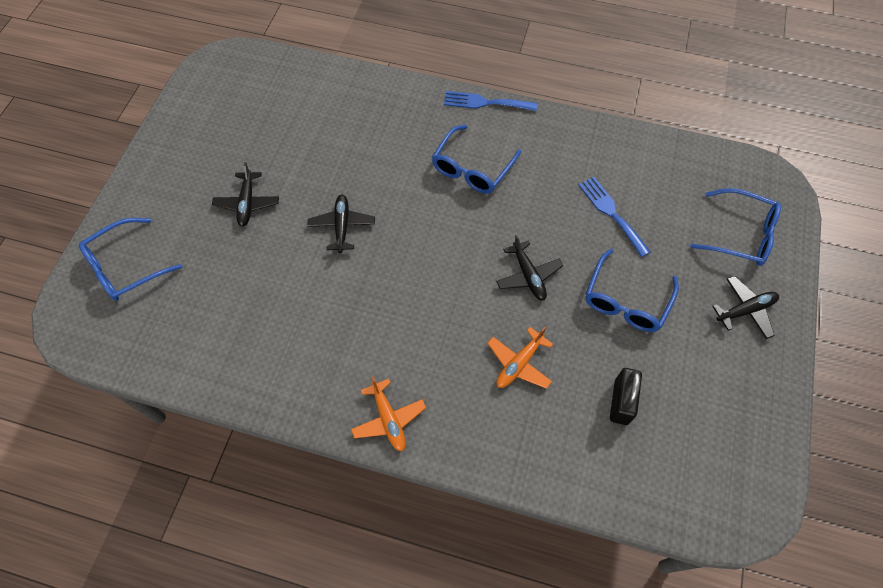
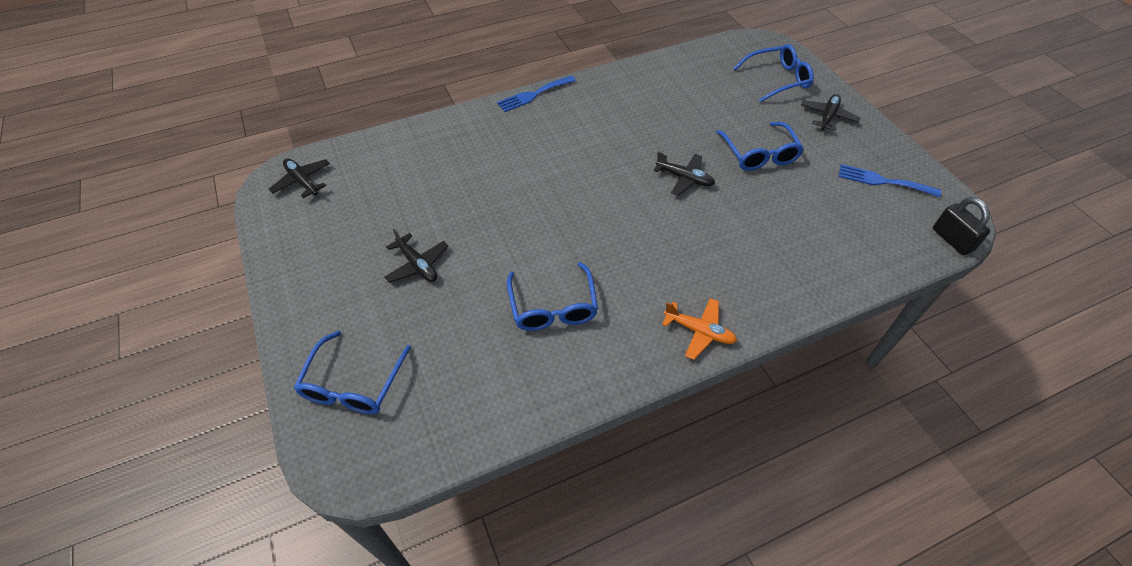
camera: 40 degrees left, 10 degrees down
black plane [307,195,375,253] -> black plane moved to [269,158,330,198]
blue glasses [432,125,521,194] -> blue glasses moved to [507,262,598,331]
orange plane [487,327,553,389] -> none
blue fork [579,177,651,257] -> blue fork moved to [839,164,941,197]
black padlock [610,368,642,425] -> black padlock moved to [933,197,990,255]

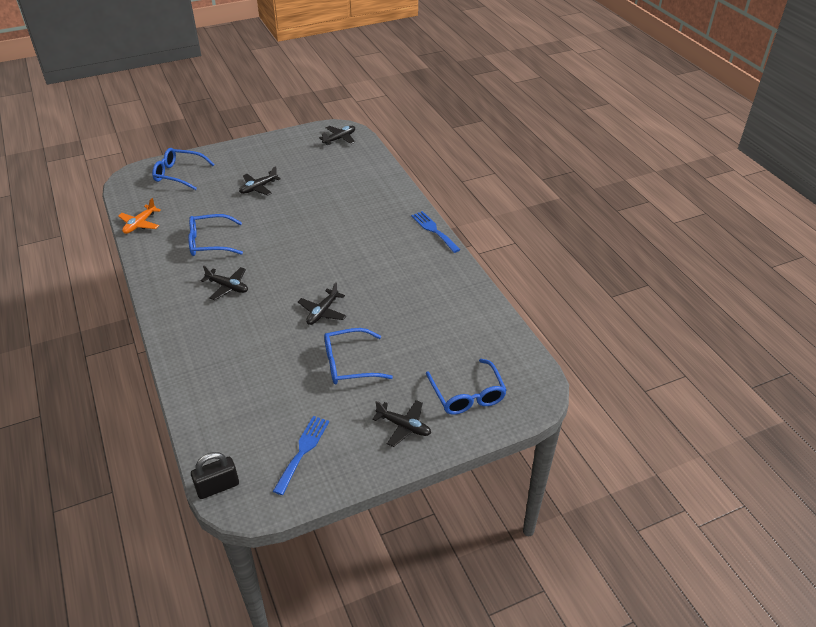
camera: 90 degrees right, 10 degrees down
orange plane [662,298,737,360] -> orange plane moved to [118,198,161,234]
none -> black plane [200,265,248,300]

